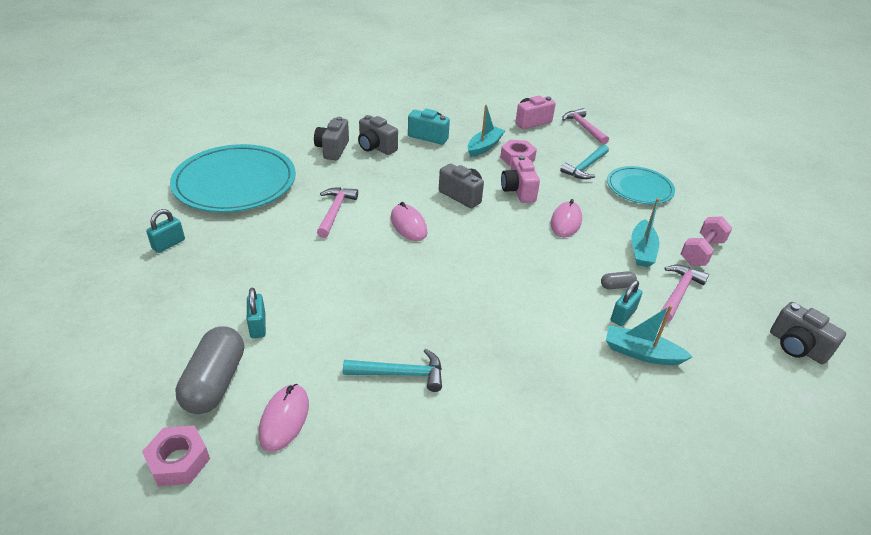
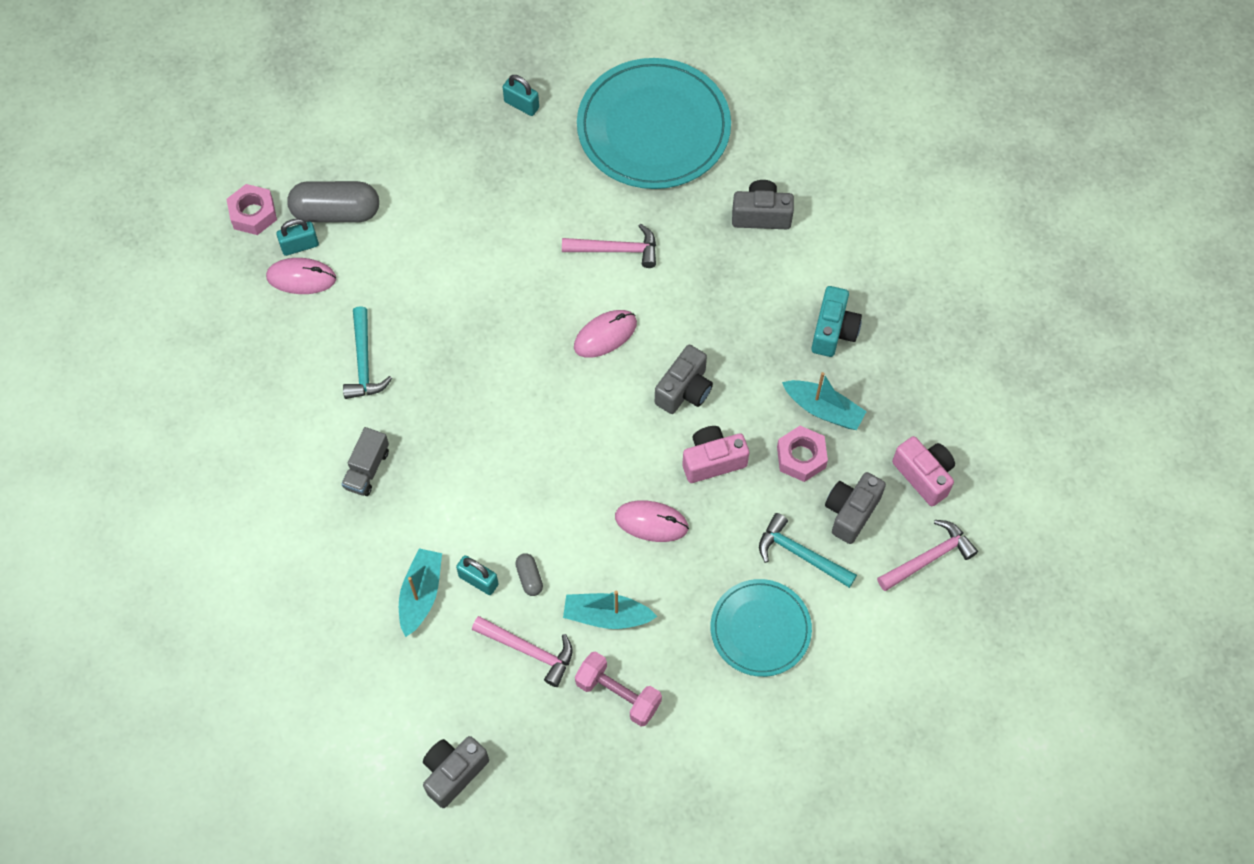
camera: 85 degrees right, 25 degrees up
turquoise padlock [247,288,266,338] -> turquoise padlock moved to [276,219,319,256]
grey camera [358,115,398,155] -> grey camera moved to [825,472,886,544]
none -> grey truck [341,427,389,496]

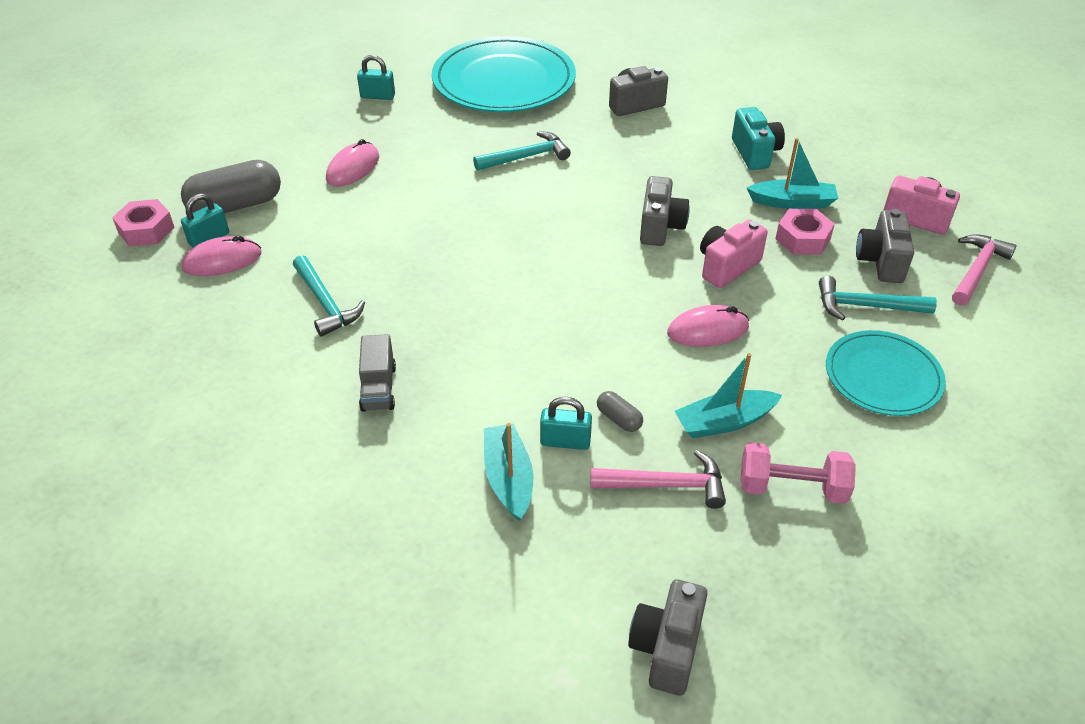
camera: 25 degrees left, 20 degrees down
pink hammer [562,224,656,268] -> turquoise hammer [473,131,571,171]
pink mouse [574,310,637,358] -> pink mouse moved to [326,139,379,187]

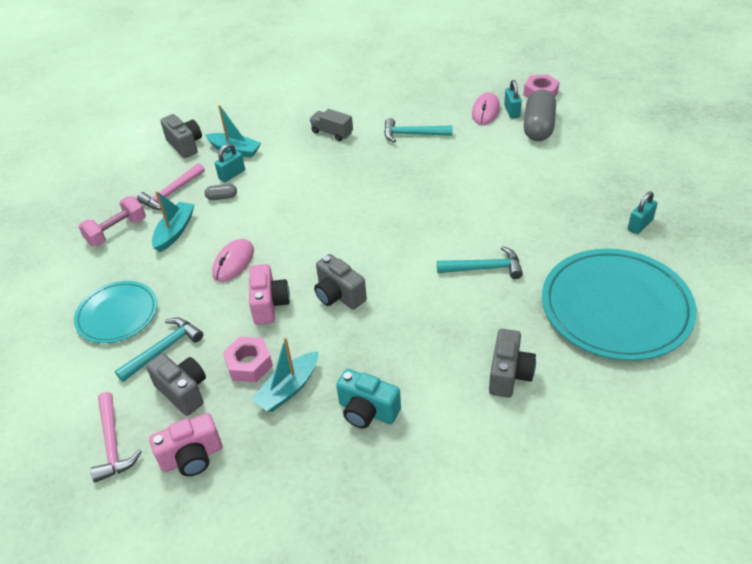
camera: 130 degrees right, 0 degrees up
pink mouse [326,139,379,187] -> none
turquoise hammer [473,131,571,171] -> turquoise hammer turned 105 degrees counterclockwise [437,246,523,279]
grey camera [628,580,707,696] -> grey camera moved to [160,114,202,158]

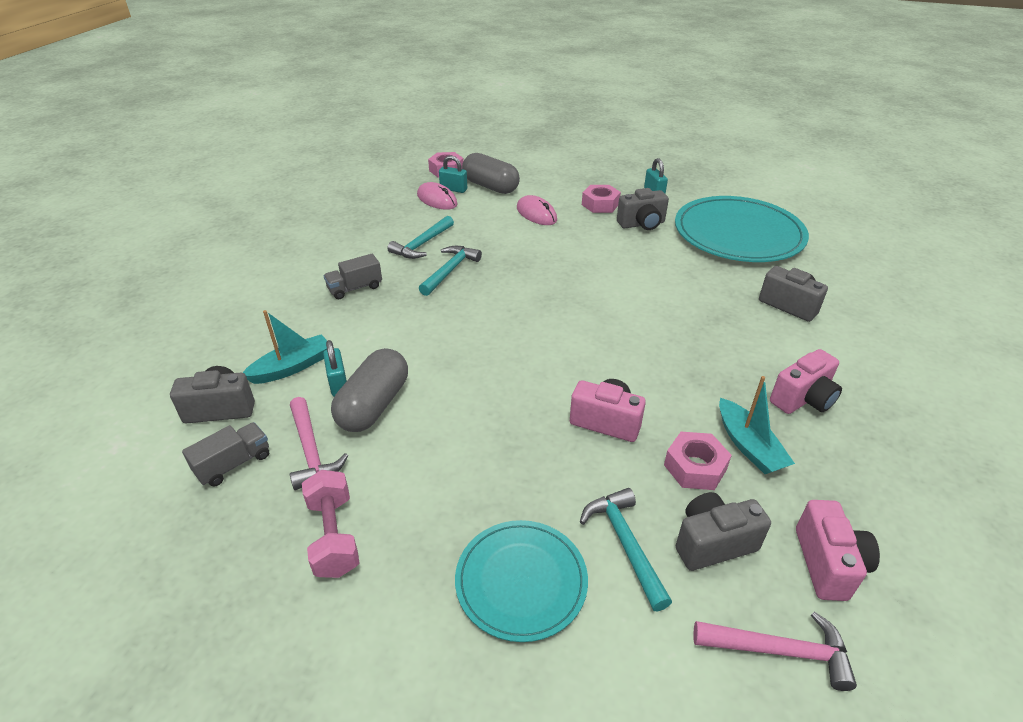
camera: 65 degrees left, 5 degrees down
turquoise boat [152,191,195,252] -> none
grey capsule [205,184,237,200] -> grey capsule [331,348,408,432], size x2.21
pink mouse [212,239,254,282] -> pink mouse moved to [517,195,557,225]
grey camera [314,254,367,310] -> grey camera moved to [617,188,669,230]
turquoise camera [336,369,401,428] -> pink camera [770,349,842,414]
turquoise hammer [437,246,523,279] -> turquoise hammer moved to [419,246,482,296]
none -> grey truck [182,422,269,487]
none -> pink nut [582,185,621,213]

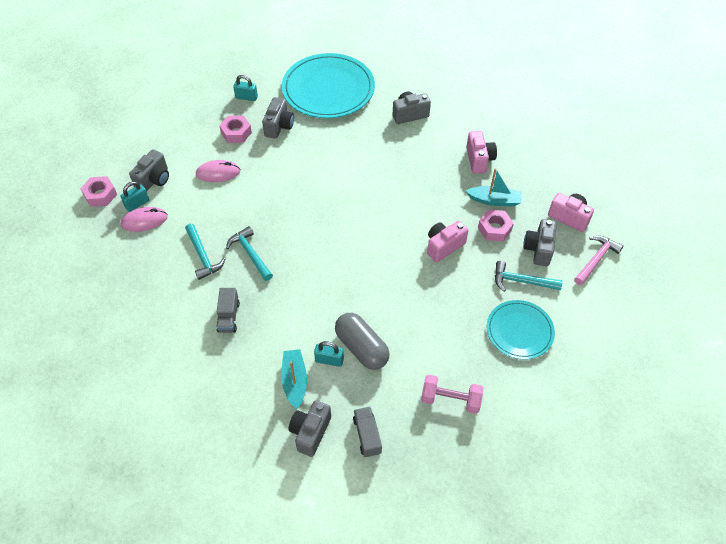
camera: 60 degrees left, 15 degrees up
pink hammer [290,397,348,490] -> none
grey capsule [462,153,520,194] -> grey camera [129,149,169,192]

